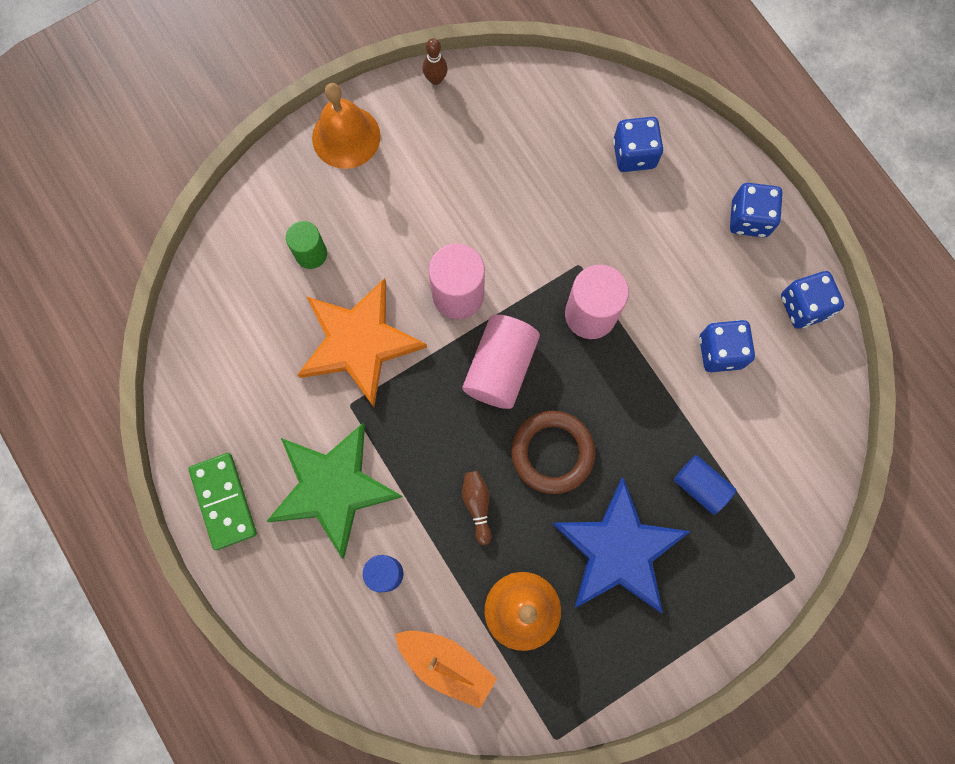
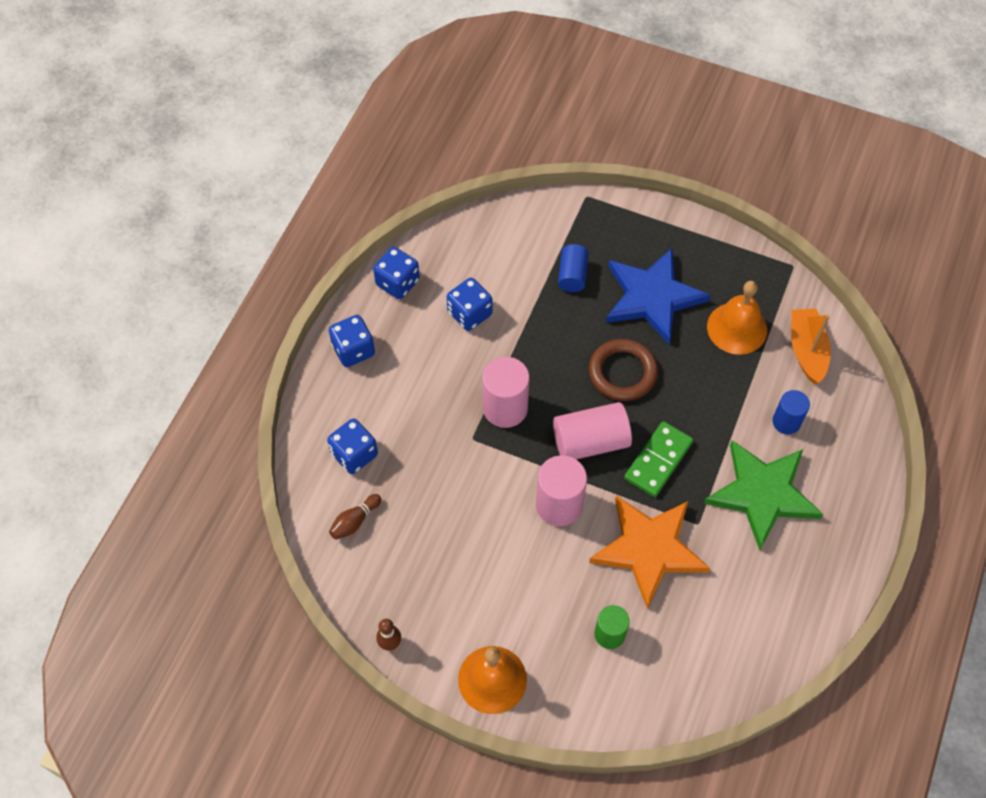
camera: 125 degrees left, 15 degrees down
green domino [188,453,257,550] -> green domino moved to [624,421,693,497]
brown bowling pin [462,471,492,545] -> brown bowling pin moved to [329,494,381,540]

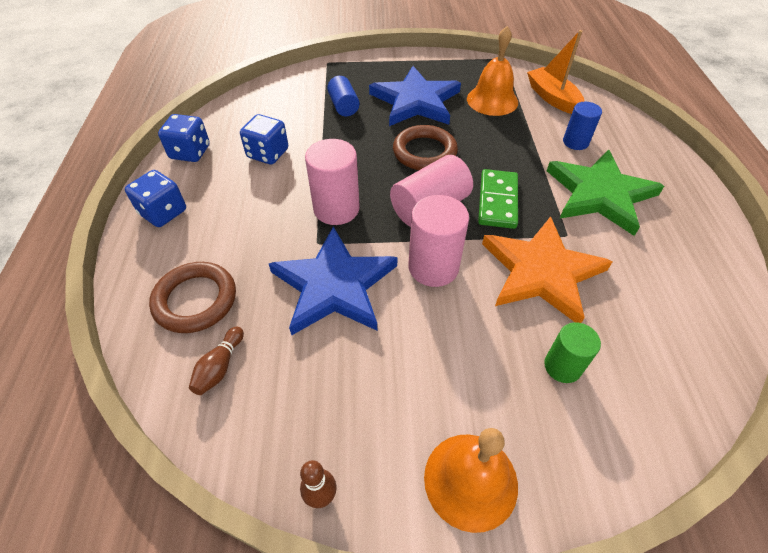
camera: 25 degrees left, 10 degrees down
blue dice [327,418,378,474] -> brown ring [149,262,236,333]
none -> blue star [269,226,398,336]

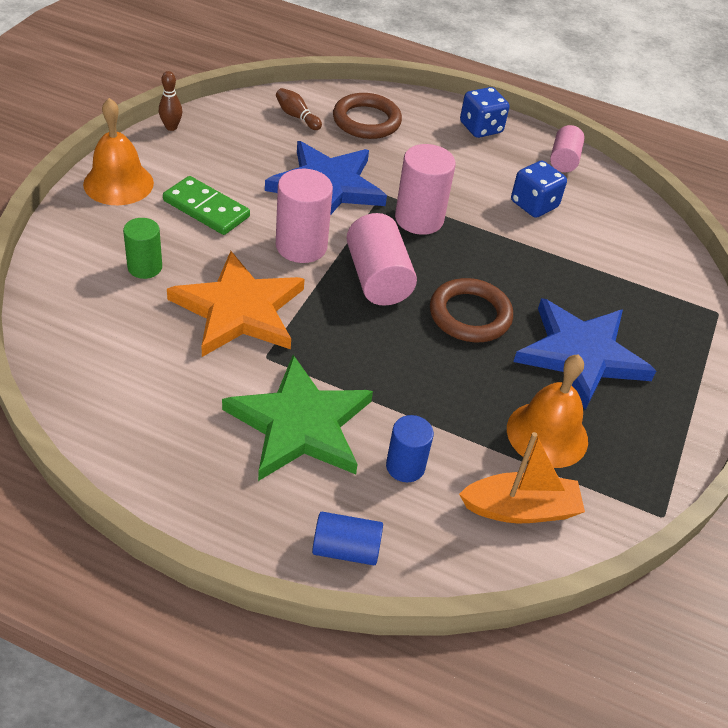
camera: 110 degrees right, 5 degrees down
blue dice [158,114,210,162] -> pink cylinder [550,125,585,172]
blue cylinder [327,76,359,116] -> blue cylinder moved to [312,512,383,565]
green domino [478,169,518,229] -> green domino moved to [163,176,250,235]

